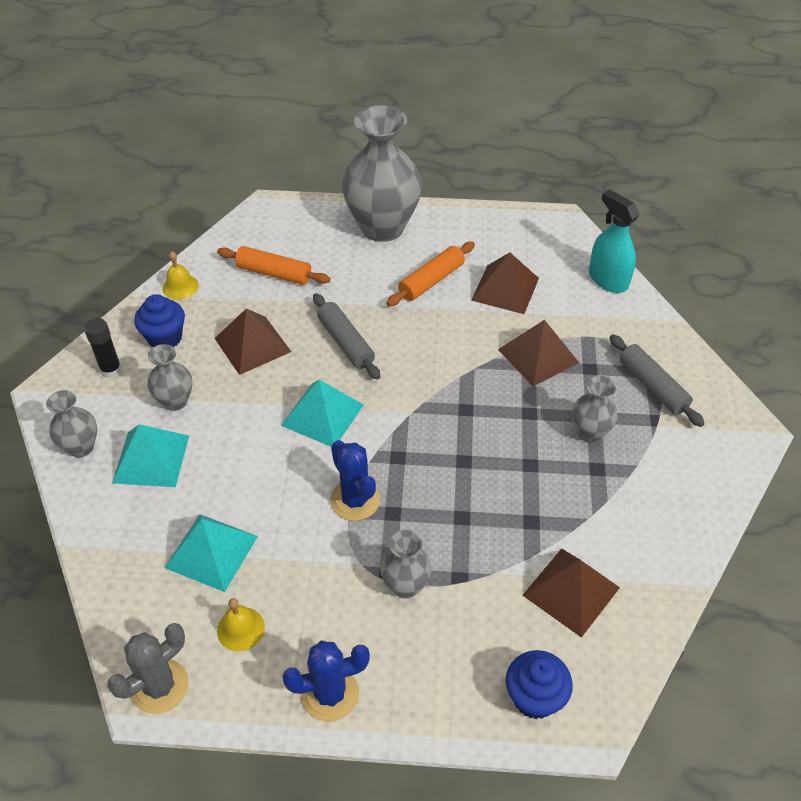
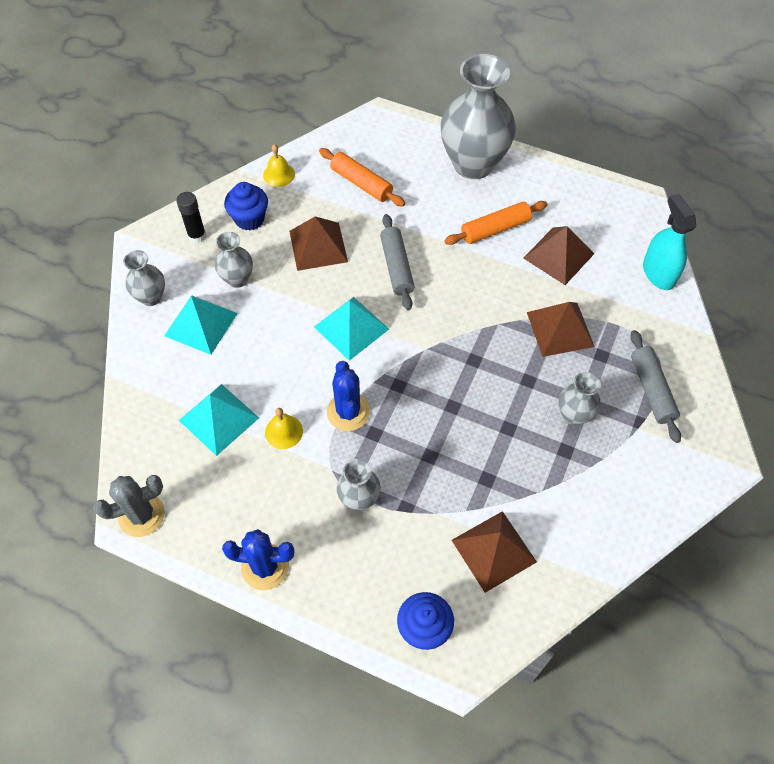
camera: 20 degrees right, 10 degrees up
yellow bell [217,598,265,651] -> yellow bell moved to [265,408,303,449]

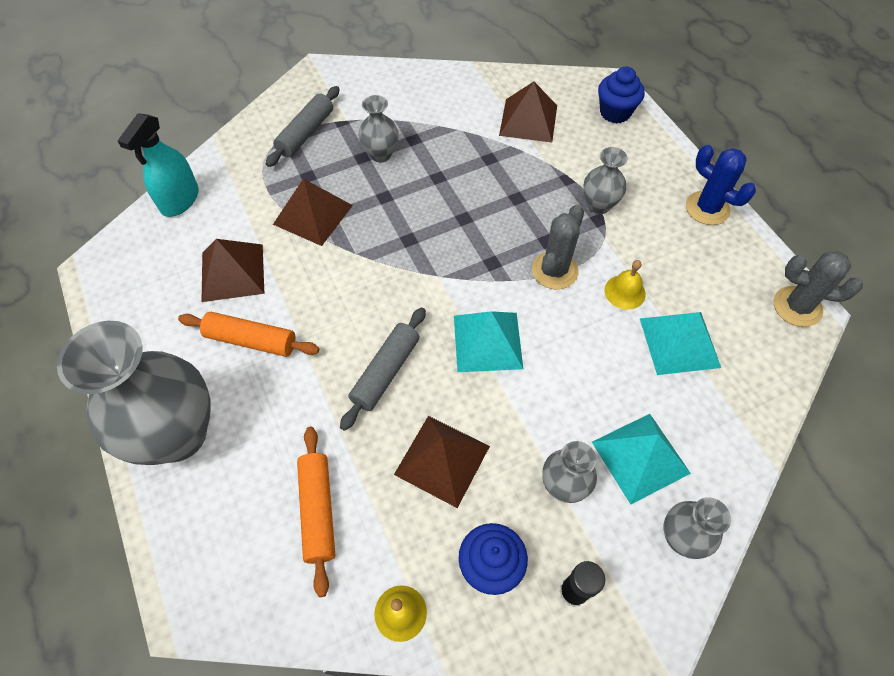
camera: 140 degrees left, 0 degrees up
blue cactus [327,361,370,431] -> grey cactus [532,204,584,290]

